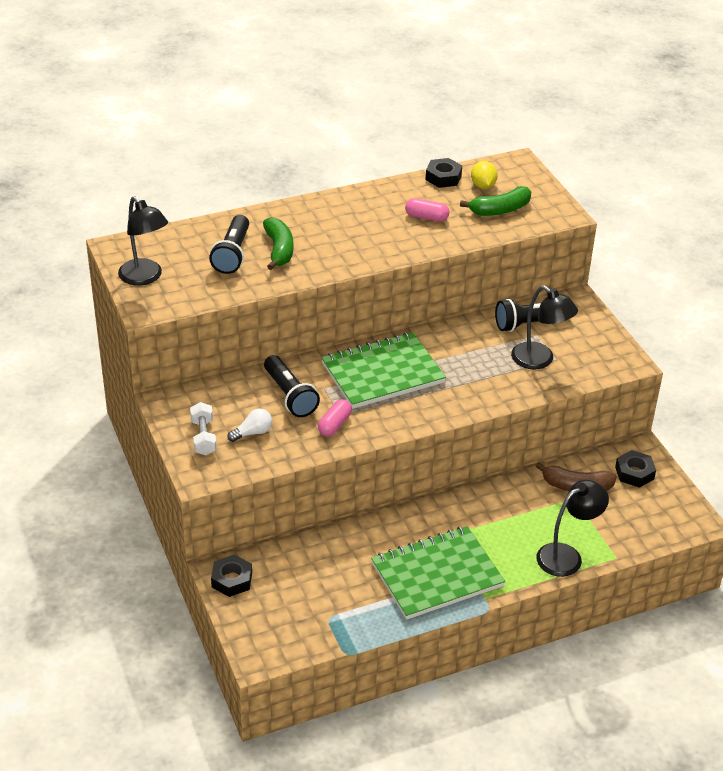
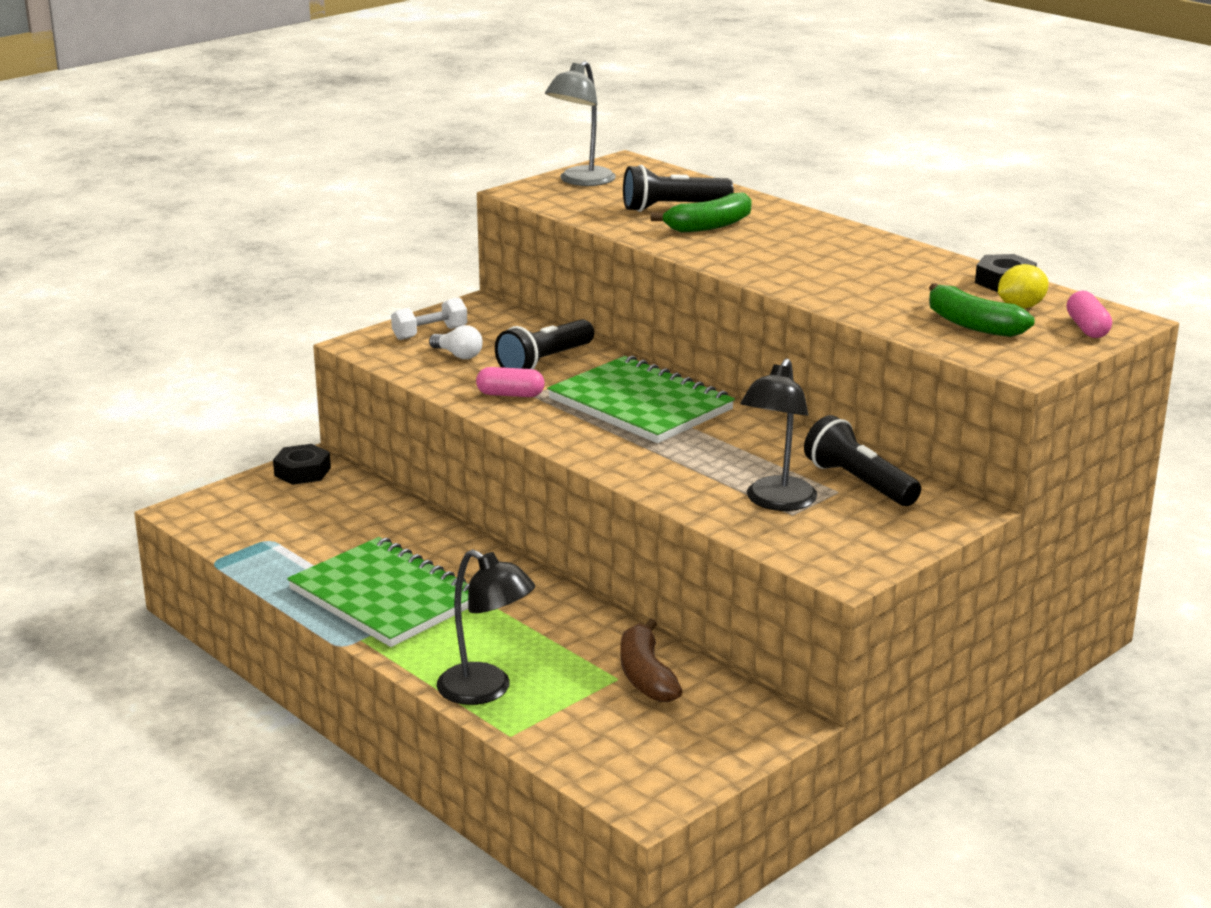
camera: 70 degrees right, 15 degrees down
black lamp [118,196,168,285] -> grey lamp [545,61,616,186]
pink capsule [405,198,449,222] -> pink capsule moved to [1067,291,1112,338]
black nut [615,450,656,488] -> none

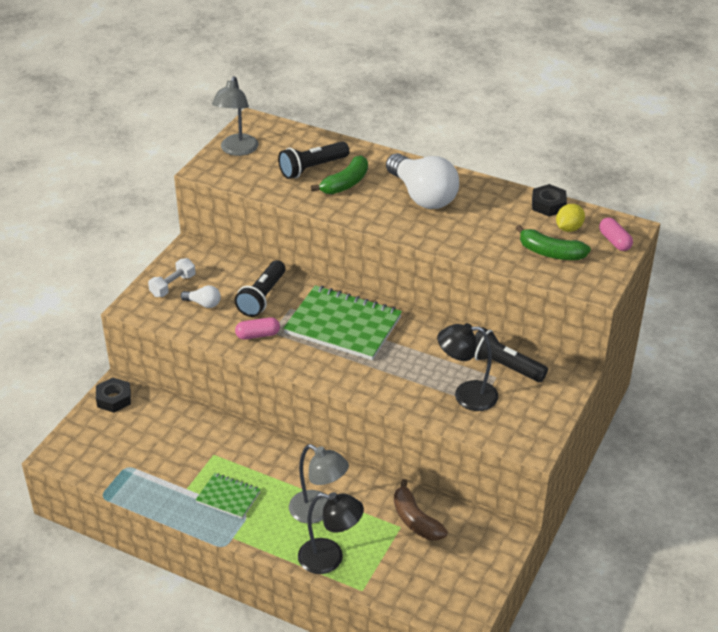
camera: 20 degrees left, 15 degrees up
green notebook [287,537,469,647] -> green notebook [196,473,261,519], size x0.51
black lamp [740,358,817,511] -> black lamp turned 90 degrees clockwise [437,323,498,411]
none -> grey lamp [289,444,349,524]
none -> white light bulb [386,153,459,209]

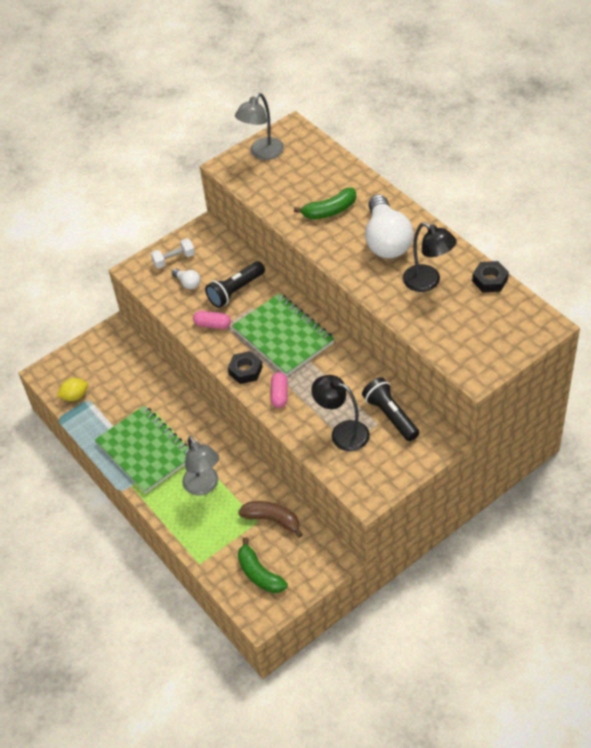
camera: 30 degrees right, 10 degrees up
black nut [96,378,131,413] -> black nut moved to [228,351,263,384]
green notebook [196,473,261,519] -> green notebook [95,405,189,494], size x1.95
black flashlight [278,141,349,179] -> none
black lamp [298,492,364,574] -> black lamp moved to [403,222,457,292]
brown banana [394,479,448,541] -> brown banana turned 120 degrees clockwise [238,501,303,538]
green banana [516,225,591,260] -> green banana moved to [238,537,288,593]
yellow lemon [556,204,585,232] -> yellow lemon moved to [57,378,88,401]
pink capsule [599,217,633,251] -> pink capsule moved to [271,372,288,408]

